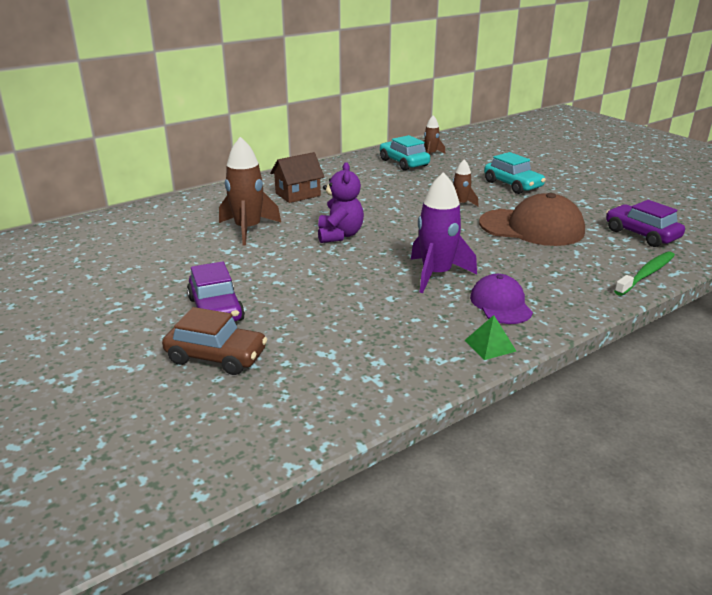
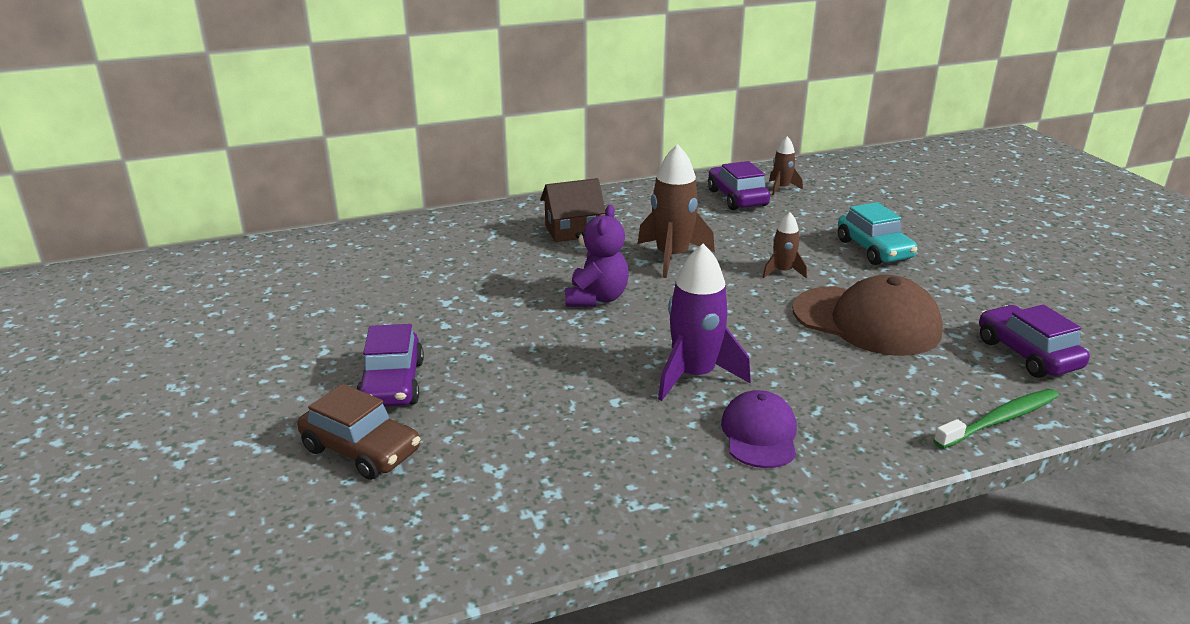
camera: 15 degrees right, 0 degrees up
brown rocket [219,137,281,245] -> brown rocket moved to [637,144,715,278]
turquoise car [380,135,430,171] -> purple car [708,161,770,210]
green pyramid [464,315,516,360] -> none

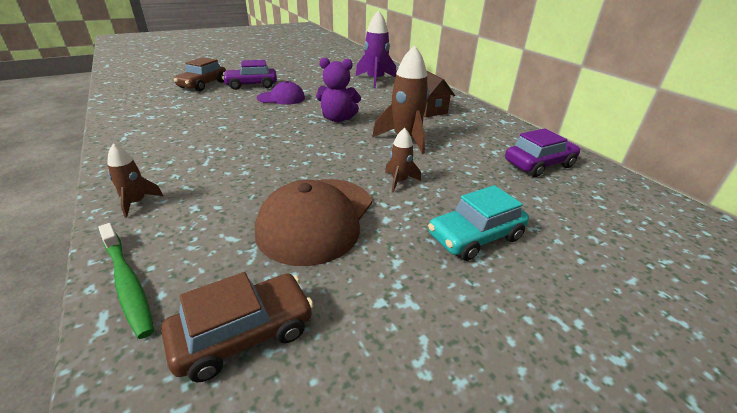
camera: 80 degrees right, 5 degrees up
purple rocket [658,244,751,401] -> purple rocket moved to [356,10,396,88]
purple cap [721,390,797,468] -> purple cap moved to [257,81,305,105]
brown rocket [769,136,803,196] -> brown rocket moved to [107,144,163,218]
purple car [979,305,1090,378] -> brown car [161,272,314,382]

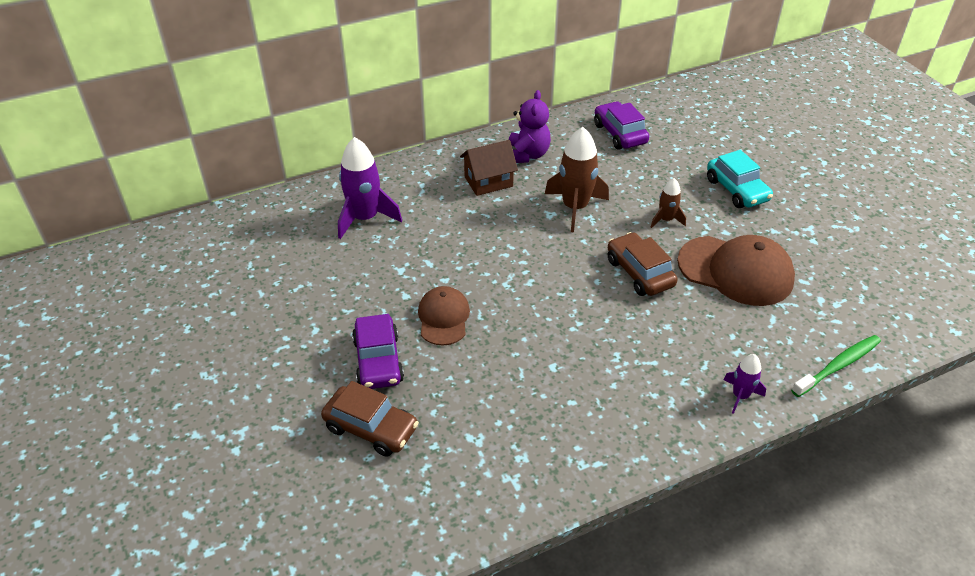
camera: 85 degrees left, 10 degrees up
brown rocket [107,144,163,218] -> purple rocket [723,354,766,414]
brown car [161,272,314,382] -> brown car moved to [608,232,678,296]
purple cap [257,81,305,105] -> brown cap [418,286,470,346]
purple teddy bear [316,57,361,122] -> purple teddy bear moved to [509,90,551,163]

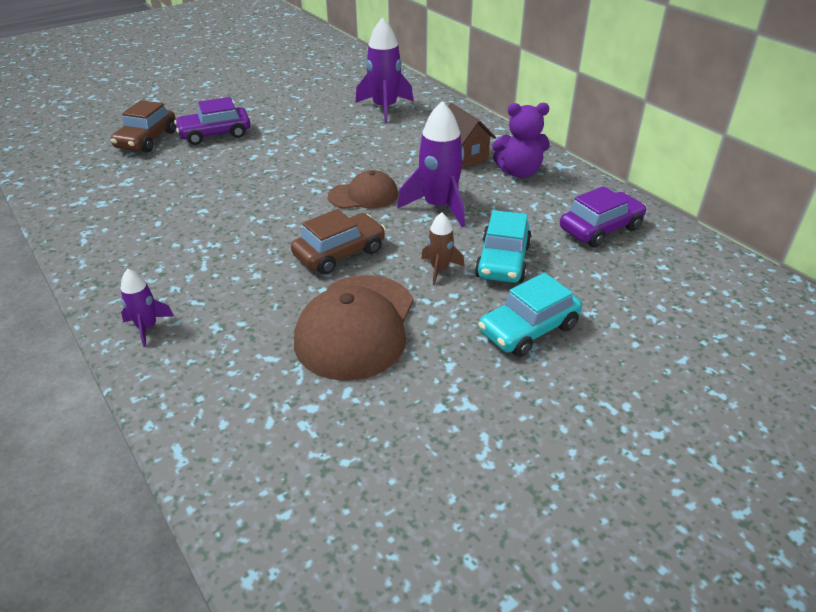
camera: 80 degrees right, 5 degrees down
brown cap [418,286,470,346] -> brown cap moved to [328,170,398,209]
brown rocket [545,127,609,232] -> purple rocket [397,101,465,227]
green toothbrush [791,335,881,397] -> none
none -> turquoise car [475,210,532,283]

